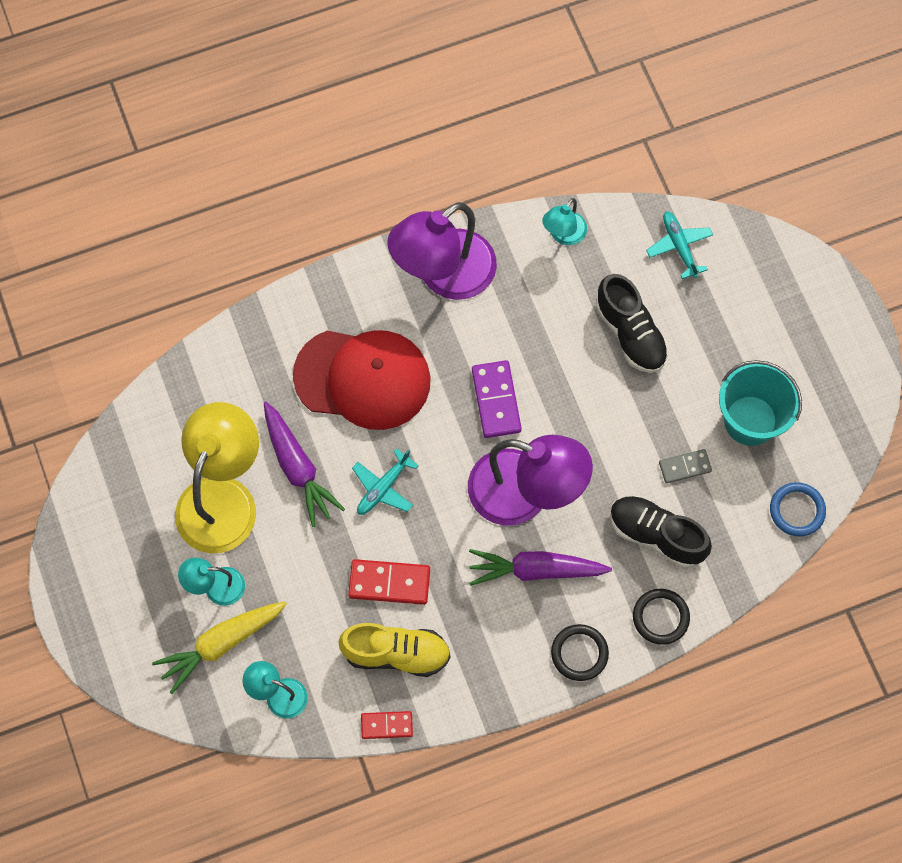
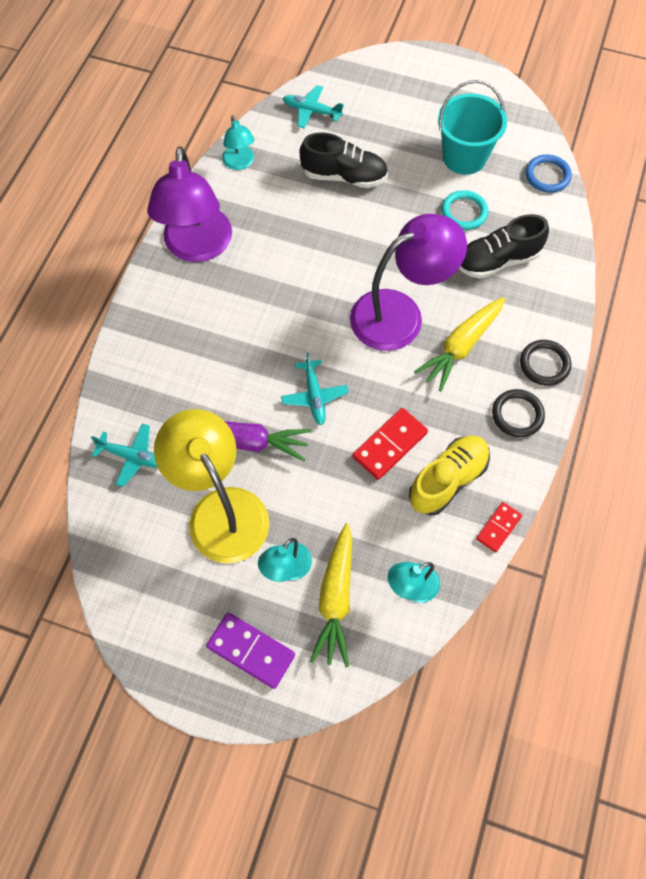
camera: 50 degrees left, 5 degrees down
red cap [293,330,431,430] -> none
purple carrot [469,549,612,586] -> yellow carrot [414,297,505,391]
purple domino [472,360,522,438] -> purple domino moved to [206,613,295,689]
black ring [633,589,690,645] -> black ring moved to [492,389,545,437]
grey domino [659,449,712,483] -> turquoise ring [441,190,488,230]
none -> turquoise plane [91,423,158,487]

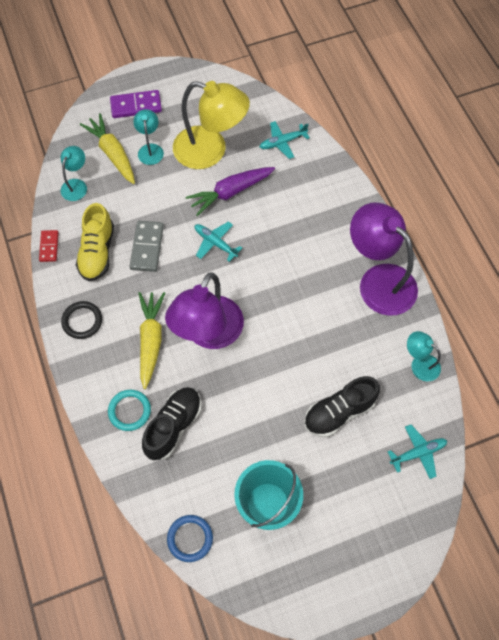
camera: 140 degrees right, 0 degrees up
red domino [352,408,428,480] -> grey domino [130,221,164,272]
turquoise ring [441,190,488,230] -> turquoise ring moved to [108,390,151,431]
black ring [520,340,571,386] -> none

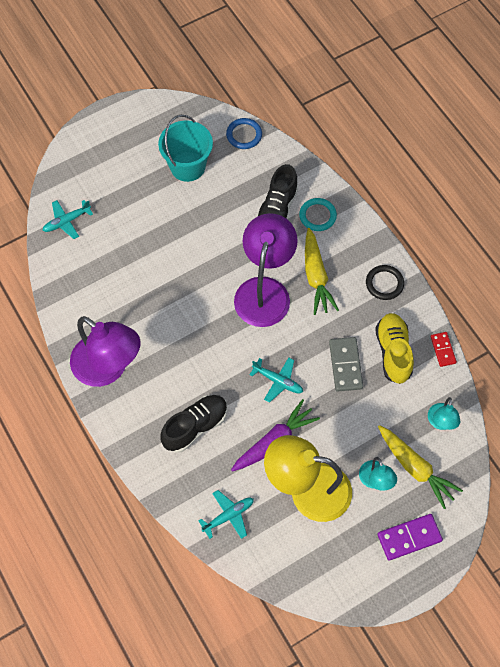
camera: 170 degrees right, 0 degrees up
black shoe [304,376,380,437] -> black shoe moved to [160,395,228,453]
turquoise lamp [407,331,441,381] -> none

